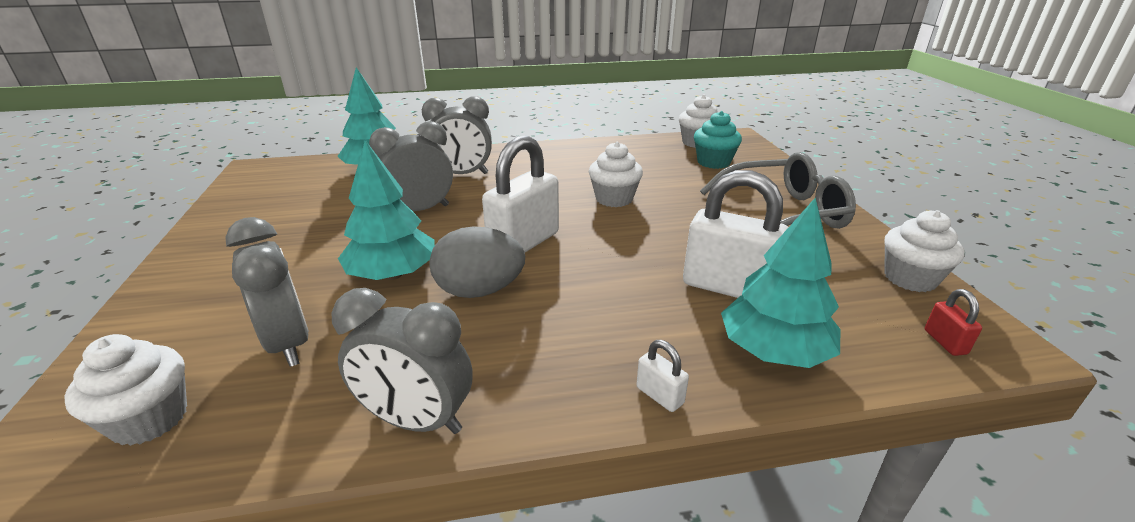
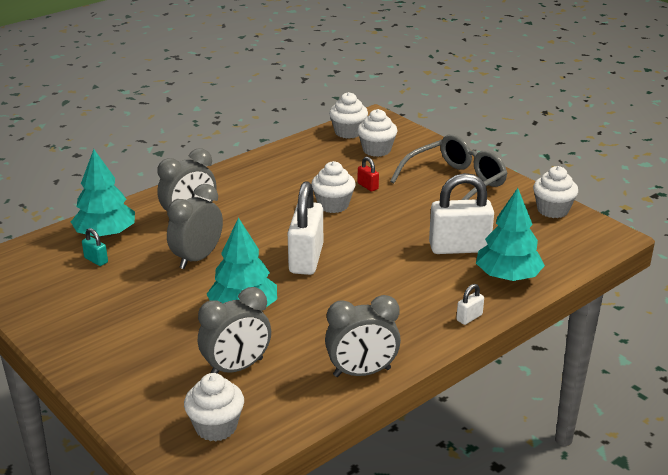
camera: 30 degrees left, 0 degrees up
grey clock [225,217,309,367] -> grey clock turned 120 degrees clockwise [198,287,271,374]
grey egg [429,226,525,298] -> none
white padlock [636,340,689,412] -> white padlock turned 60 degrees counterclockwise [456,284,484,325]
turquoise cupcake [694,111,742,169] -> white cupcake [357,109,397,157]
red padlock [925,289,982,356] -> red padlock moved to [358,157,379,192]
none -> turquoise padlock [82,228,108,266]

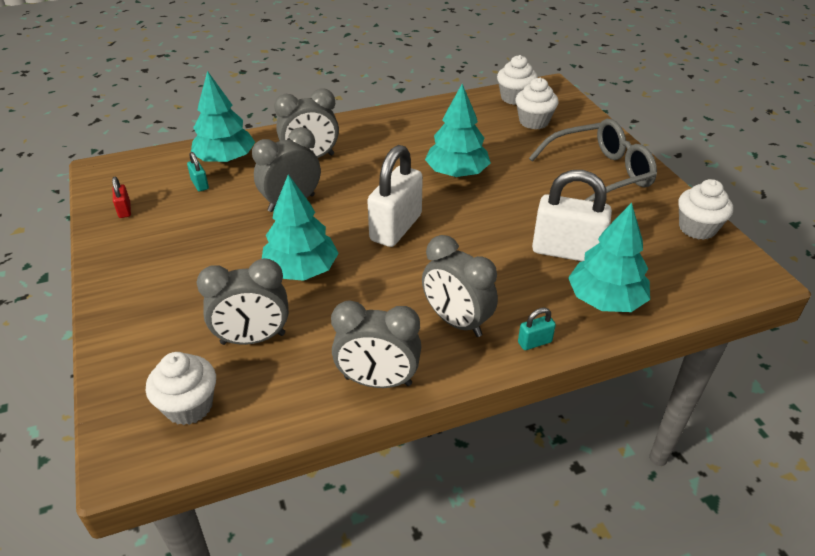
camera: 20 degrees right, 10 degrees up
white cupcake [312,161,356,213] -> turquoise tree [425,84,491,177]
red padlock [358,157,379,192] -> red padlock moved to [112,177,131,218]
white padlock [456,284,484,325] -> turquoise padlock [518,308,556,350]
none -> grey clock [422,235,498,337]

